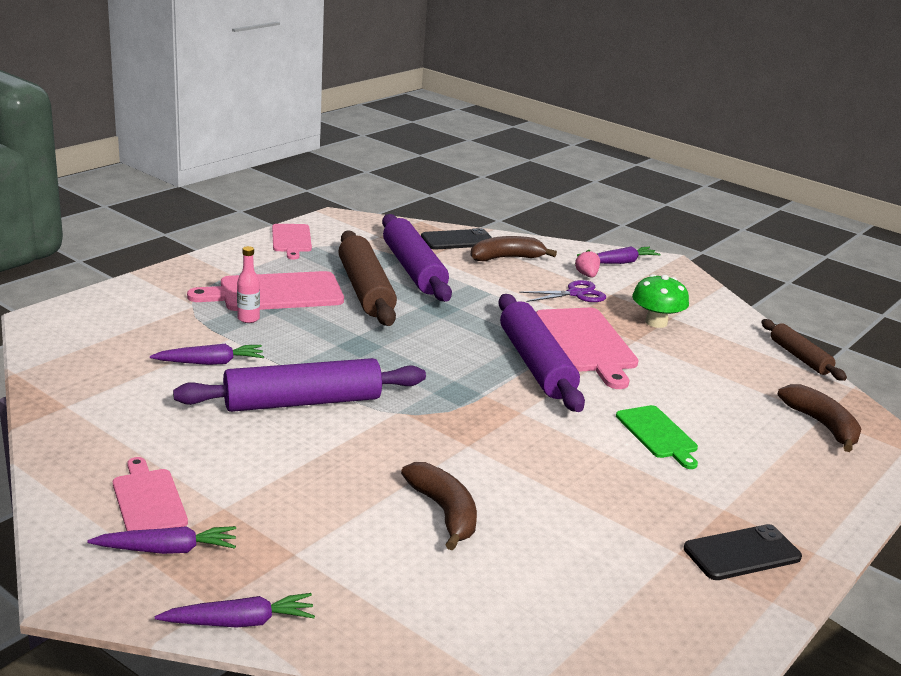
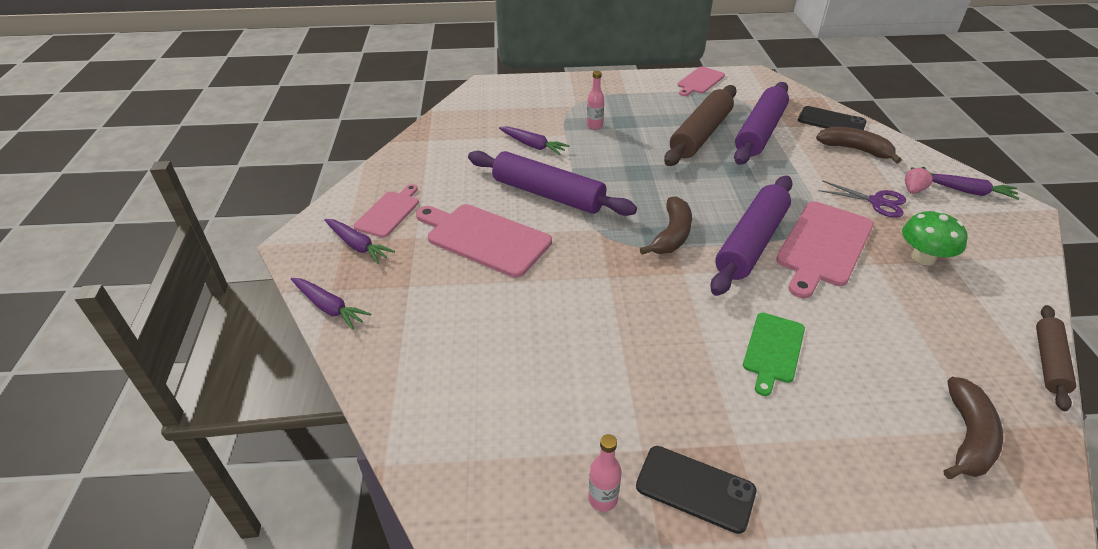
camera: 50 degrees right, 15 degrees up
pink cutting board [187,271,344,311] -> pink cutting board moved to [416,204,552,277]
brown banana [401,462,477,550] -> brown banana moved to [640,196,692,255]
none -> pink bottle [588,434,621,512]

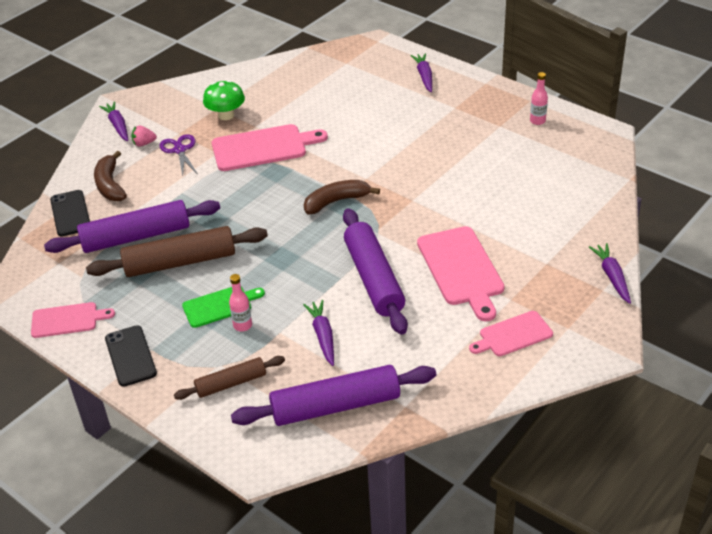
camera: 135 degrees left, 0 degrees up
purple carrot [324,219,395,264] -> purple carrot moved to [410,53,432,92]
black phone [636,446,757,534] -> black phone moved to [105,325,157,387]
purple rolling pin [710,176,793,296] -> purple rolling pin moved to [231,365,436,426]
green cutting board [743,313,805,396] -> green cutting board moved to [182,287,265,328]
brown banana [944,377,1003,479] -> none
brown rolling pin [1036,305,1076,411] -> brown rolling pin moved to [174,356,285,400]

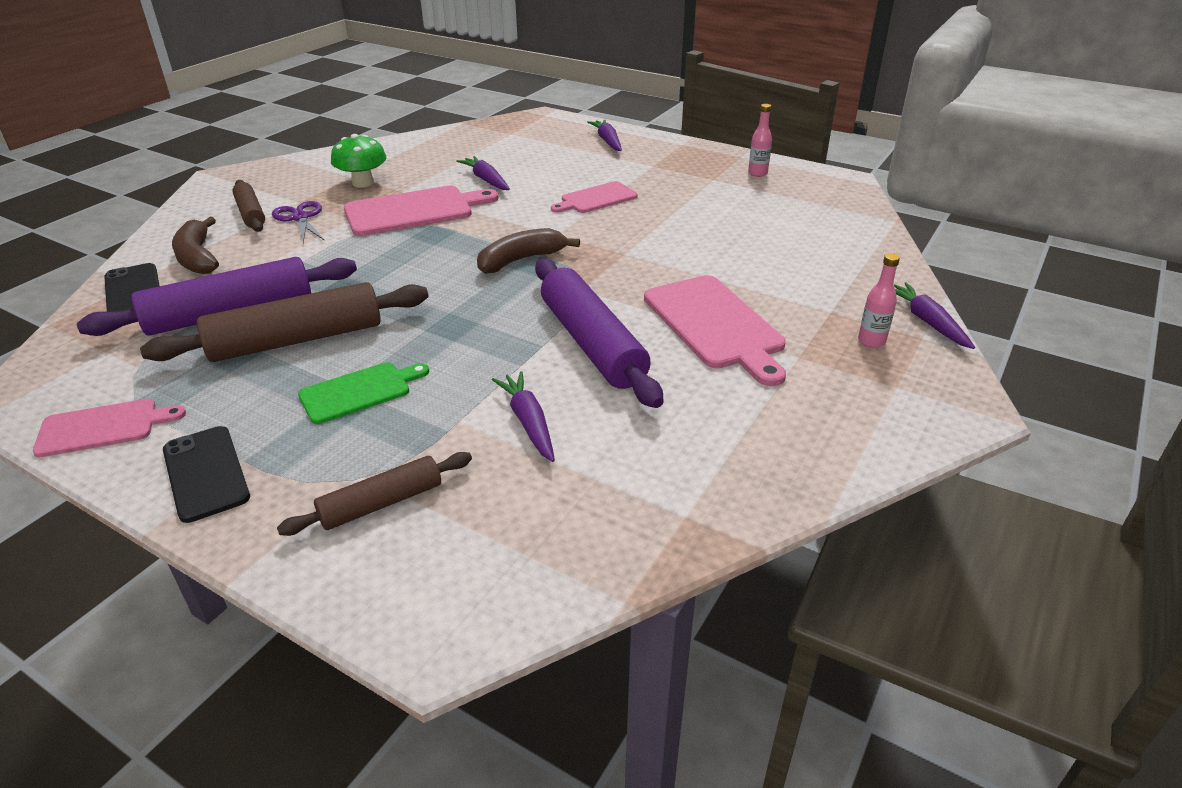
camera: 10 degrees left, 5 degrees down
purple carrot [99,101,128,141] -> purple carrot moved to [456,156,510,190]
pink strawberry [131,125,157,147] -> brown rolling pin [232,180,265,232]
pink bottle [229,274,252,332] -> pink bottle moved to [858,253,900,348]
purple rolling pin [231,365,436,426] -> none
pink cutting board [469,311,553,356] -> pink cutting board moved to [551,181,638,213]

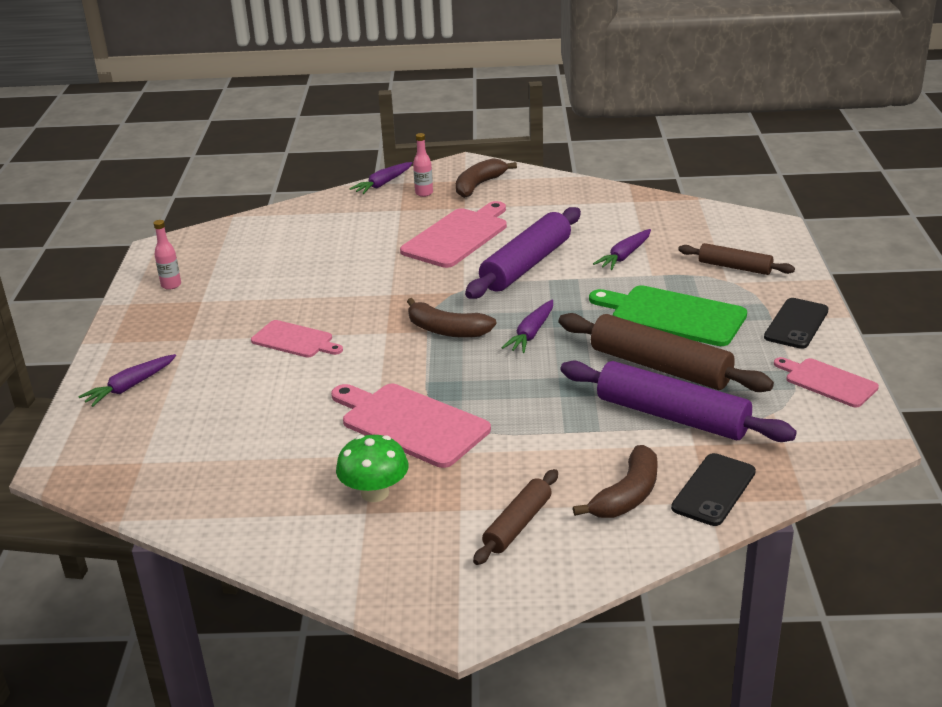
camera: 120 degrees left, 5 degrees down
purple scissors [272,201,325,243] -> none
green cutting board [298,362,429,424] -> green cutting board [589,285,747,346], size x1.65
purple carrot [456,156,510,190] -> purple carrot moved to [502,299,553,353]
none -> brown banana [456,158,517,198]

